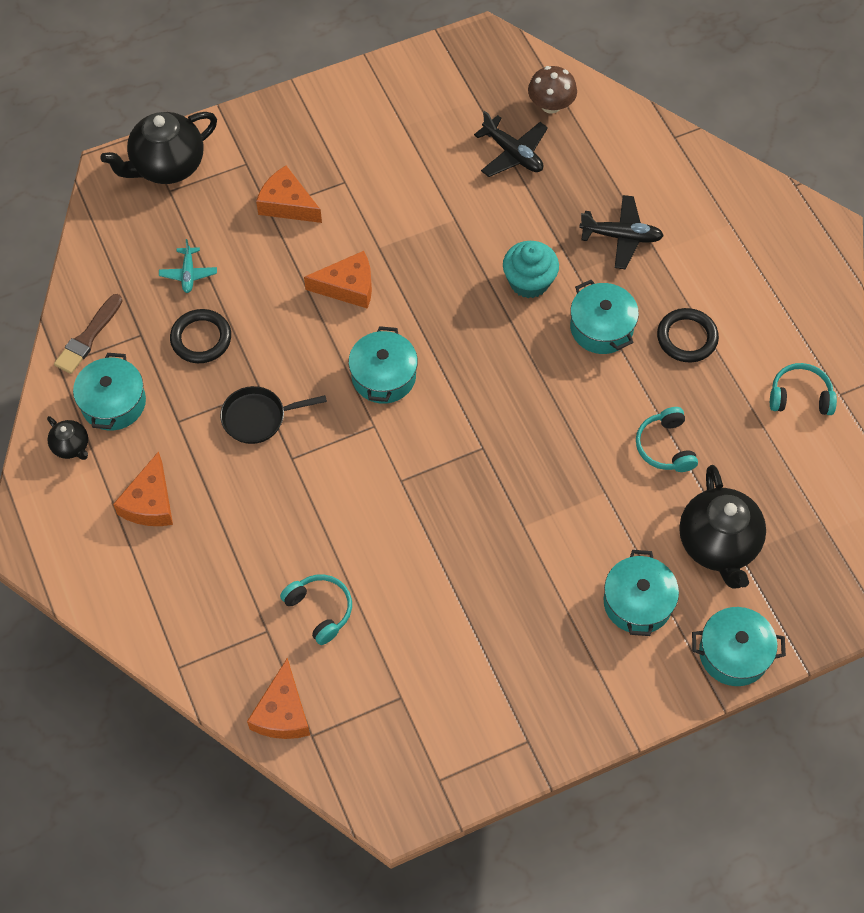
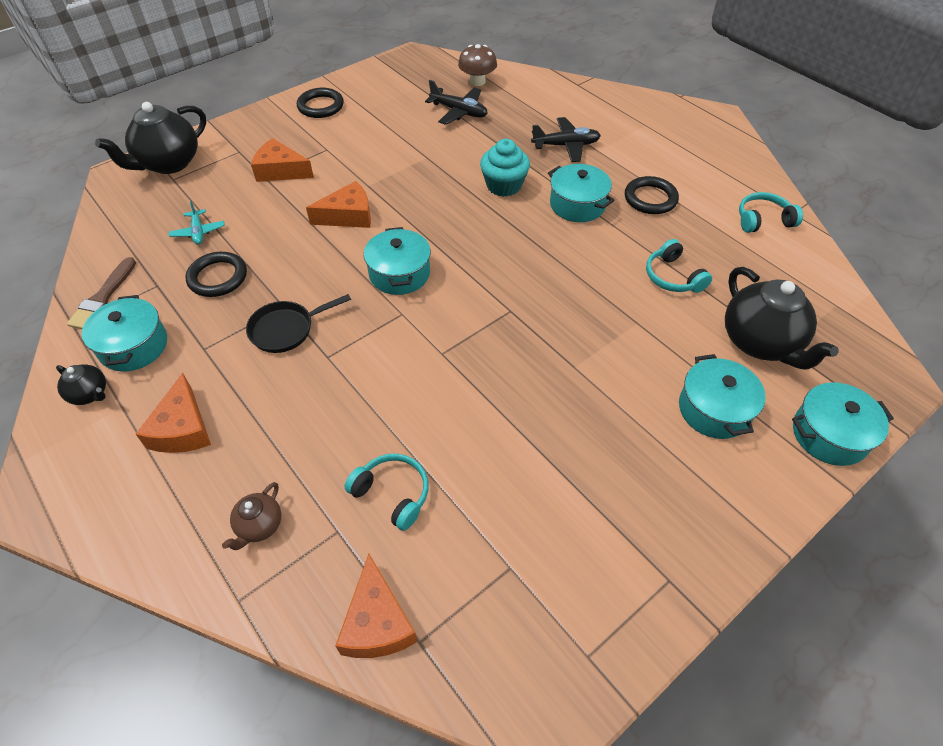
camera: 15 degrees left, 10 degrees down
none -> brown teapot [222,482,281,550]
none -> black ring [297,88,344,118]

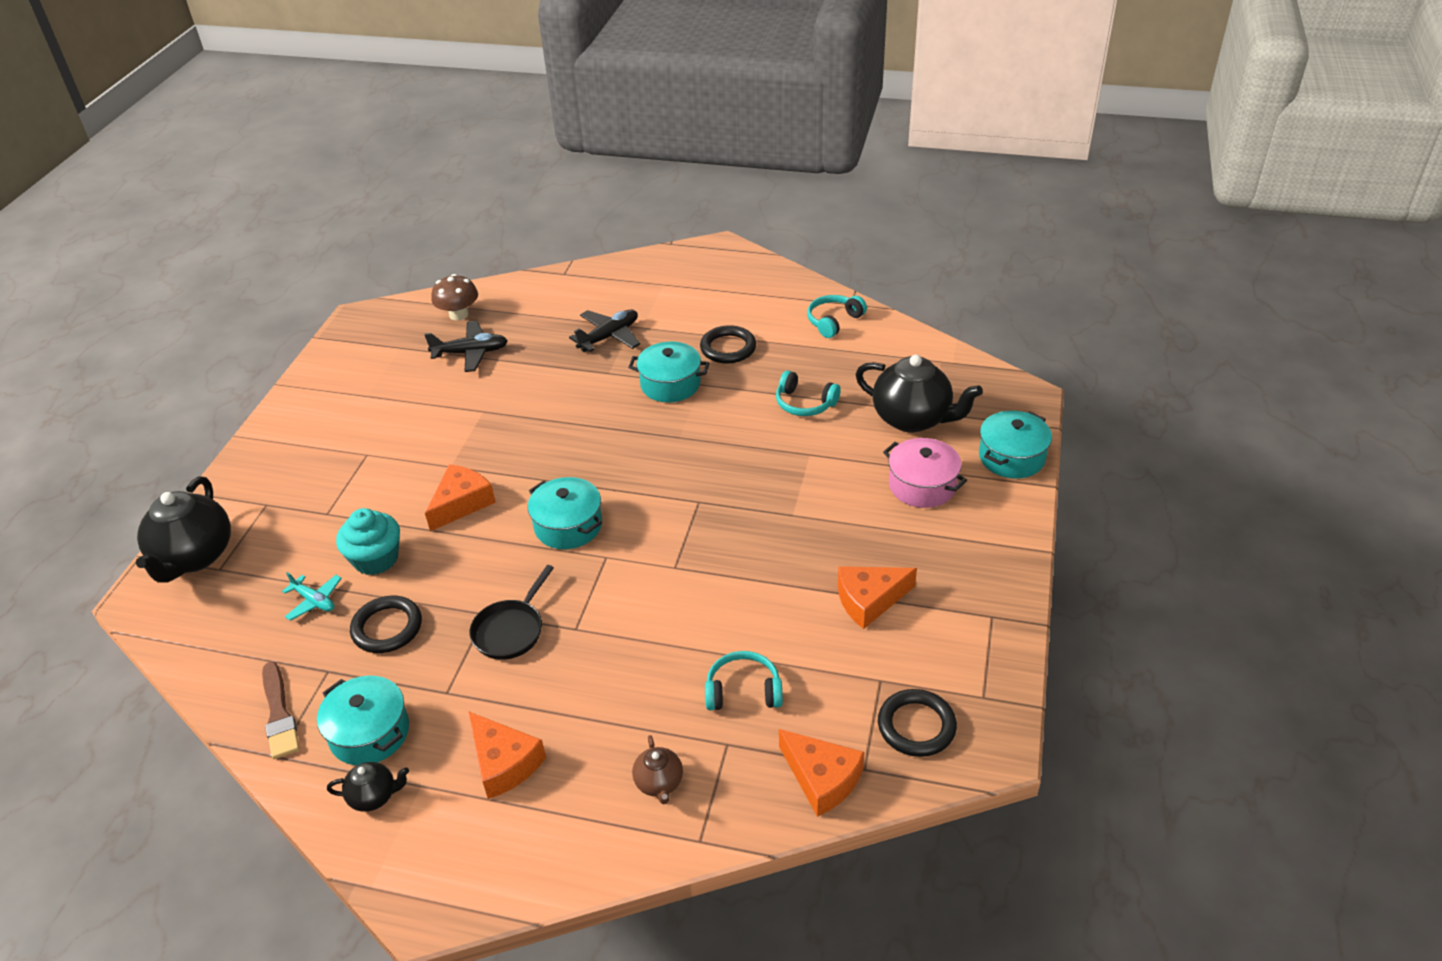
camera: 35 degrees left, 10 degrees down
orange cheese [251,138,314,182] -> orange cheese moved to [838,566,917,629]
black ring [297,88,344,118] -> black ring moved to [878,689,957,757]
turquoise cupcake [480,139,530,197] -> turquoise cupcake moved to [336,508,400,575]
turquoise pot [679,354,766,439] -> pink pot [883,438,967,508]

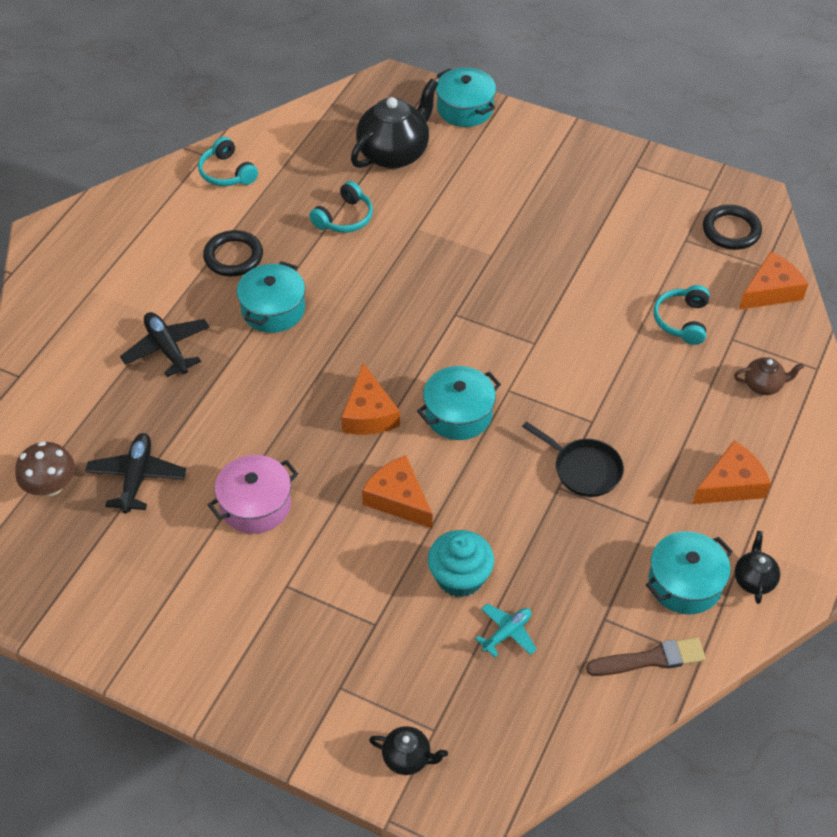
camera: 80 degrees left, 10 degrees up
black teapot [136,476,231,583] -> black teapot [369,726,448,775], size x0.48
black ring [350,596,422,653] -> none
orange cheese [838,566,917,629] -> orange cheese moved to [341,363,400,435]
pink pot [883,438,967,508] -> pink pot moved to [208,455,298,534]

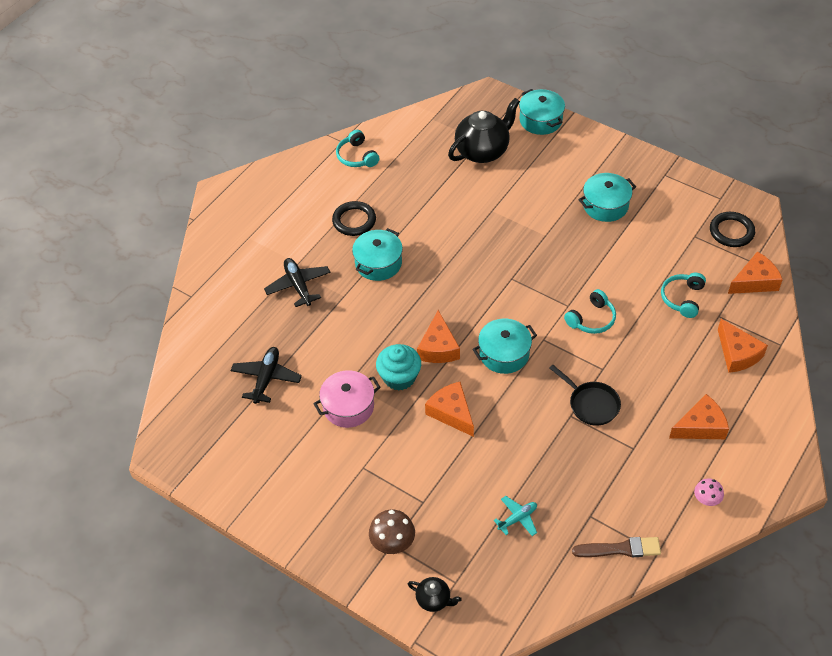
camera: 10 degrees right, 0 degrees up
brown mushroom [15,441,75,496] -> brown mushroom moved to [369,510,415,554]
turquoise headphones [309,181,373,233] -> turquoise headphones moved to [564,289,616,334]
turquoise cupcake [428,530,494,598] -> turquoise cupcake moved to [376,344,421,391]
turquoise pot [646,531,733,614] -> turquoise pot moved to [578,173,636,222]
brown teapot [734,358,804,395] -> orange cheese [718,319,768,373]
black teapot [735,531,780,604] -> pink mushroom [694,478,724,506]

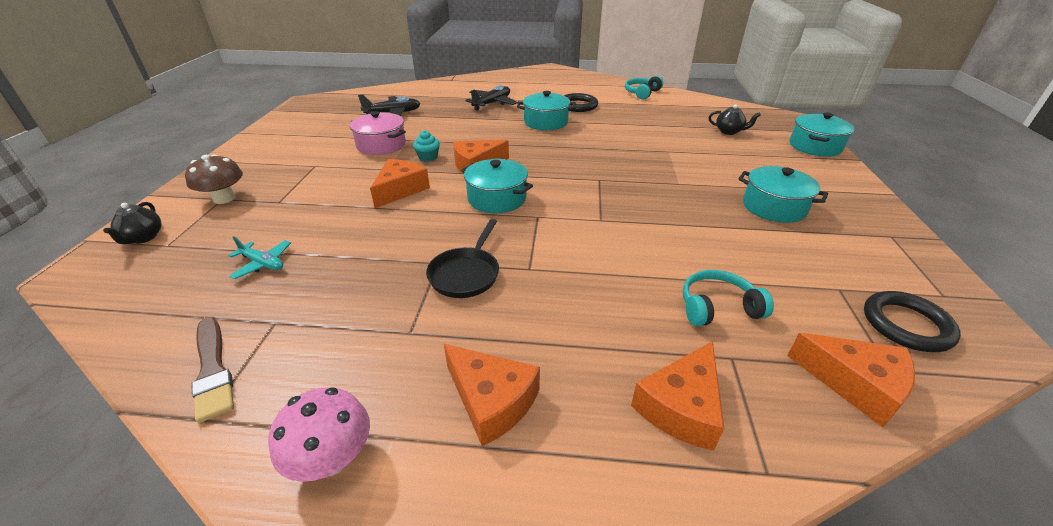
camera: 60 degrees right, 15 degrees down
turquoise cupcake [376,344,421,391] -> turquoise cupcake [413,131,440,161], size x0.58
black teapot [448,98,520,163] -> black teapot [709,104,761,135], size x0.48
turquoise headphones [564,289,616,334] -> none
pink mushroom [694,478,724,506] -> pink mushroom [268,387,370,482], size x1.56

